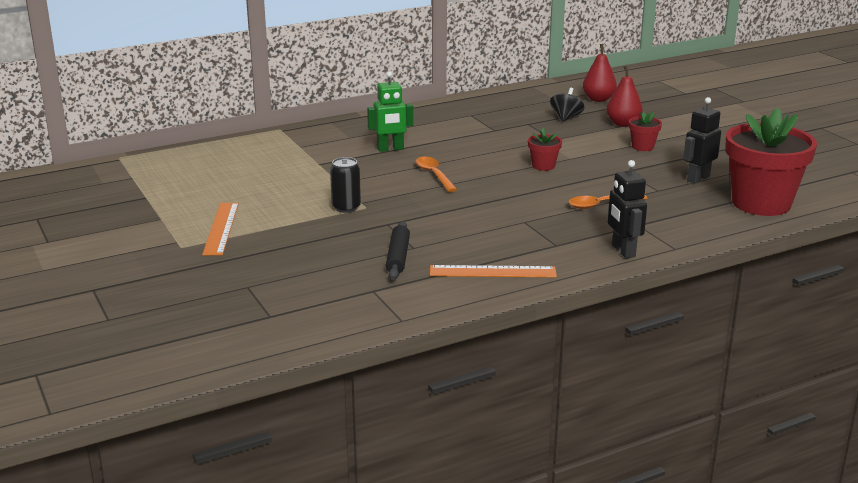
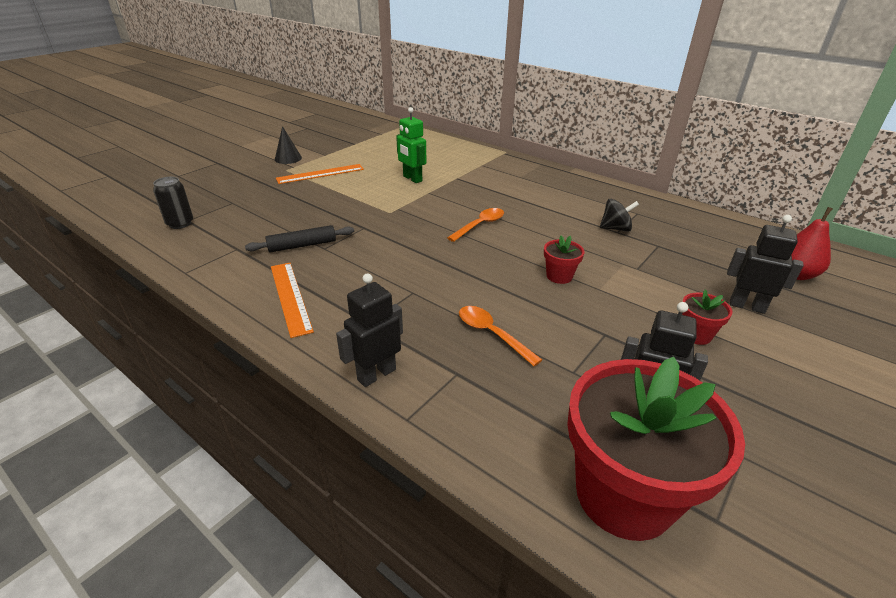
camera: 65 degrees right, 10 degrees up
black can [330,157,361,213] -> black can moved to [153,177,193,229]
green robot [367,72,413,152] -> green robot moved to [396,107,426,183]
black spinning top [550,88,585,122] -> black spinning top moved to [600,199,639,232]
red pear [606,66,643,127] -> black robot [727,215,804,314]
none -> black cone [275,126,302,164]

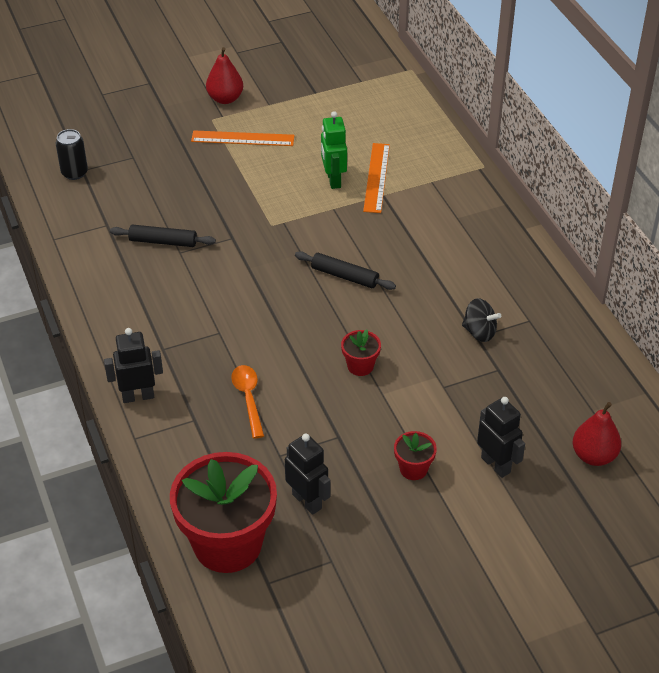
camera: 30 degrees right, 10 degrees up
orange ruler [271,263,314,338] -> orange ruler moved to [363,143,390,213]
black cone [275,126,302,164] -> red pear [206,47,243,104]
orange spoon [447,208,504,242] -> black rolling pin [295,251,396,290]

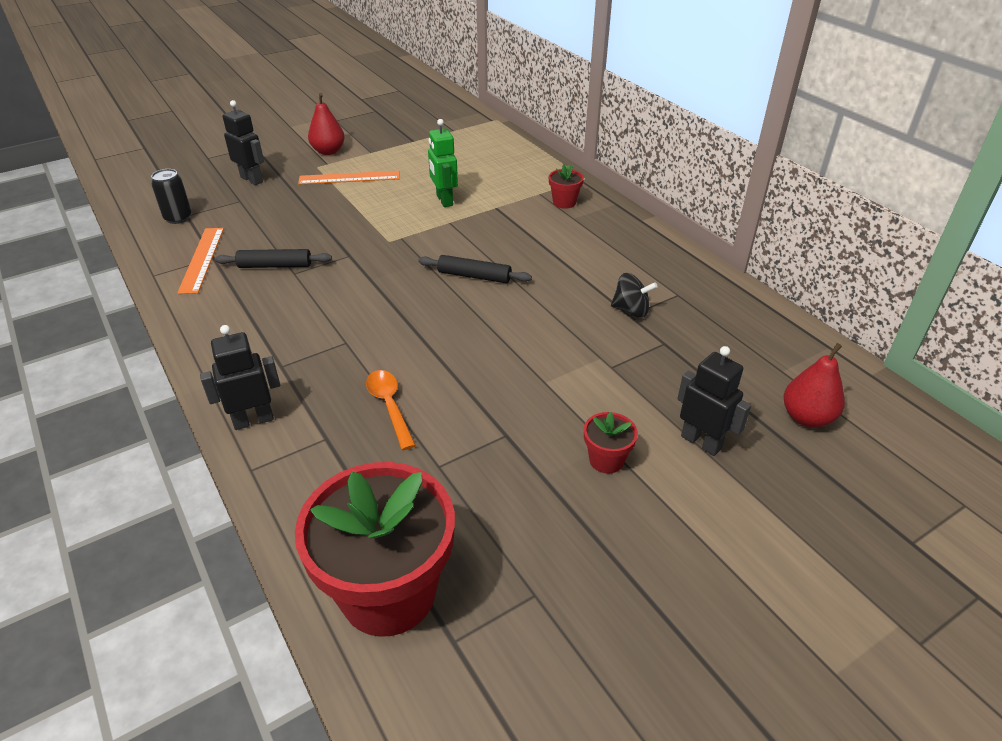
camera: 10 degrees left, 5 degrees down
black robot [285,434,331,515] -> black robot moved to [223,100,264,185]
red flower pot [341,330,381,376] -> red flower pot moved to [549,164,584,209]
orange ruler [363,143,390,213] -> orange ruler moved to [177,228,224,294]

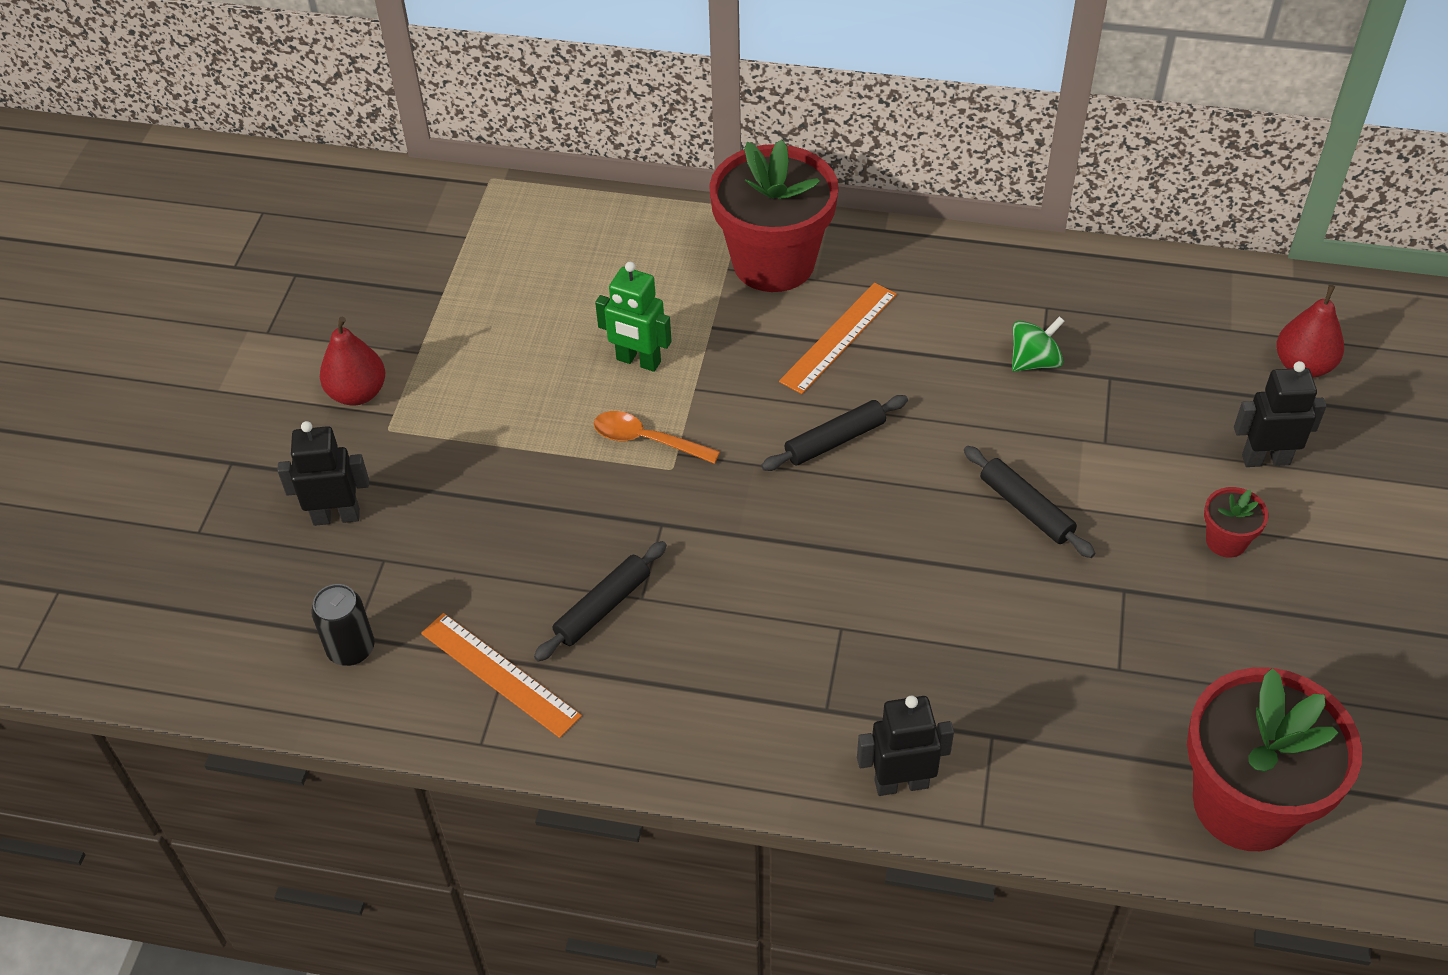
camera: 45 degrees left, 10 degrees up
black robot [200,325,280,430] -> black robot turned 60 degrees clockwise [857,696,954,796]
orange ruler [298,171,400,185] -> orange ruler moved to [779,283,897,394]
orange spoon [366,370,416,450] -> orange spoon moved to [594,411,720,464]
red flower pot [549,164,584,209] -> red flower pot [709,139,839,292], size x2.34
black spinning top [611,273,658,318] -> green spinning top [1012,316,1065,371]
none -> black rolling pin [964,446,1095,558]

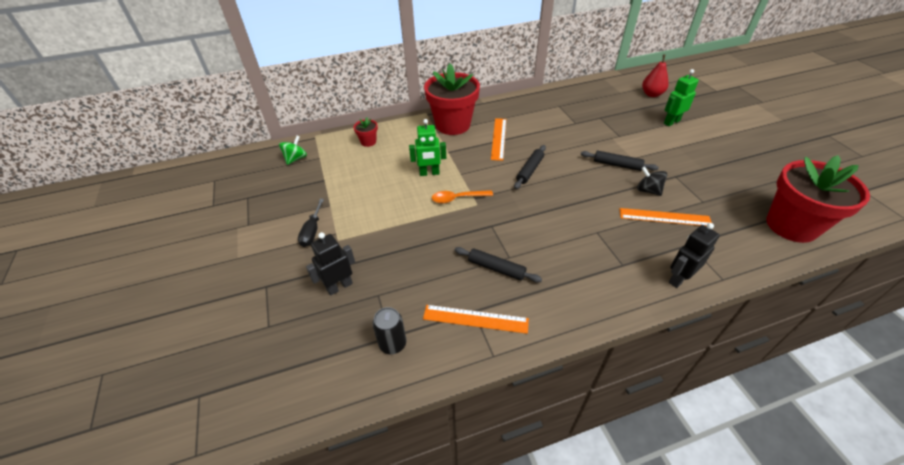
camera: 30 degrees left, 5 degrees down
red pear [320,317,385,405] -> black screwdriver [298,199,324,247]
black rolling pin [534,541,667,662] -> black rolling pin turned 75 degrees counterclockwise [454,247,542,283]
green spinning top [1012,316,1065,371] -> green spinning top moved to [279,136,307,165]
red flower pot [1204,487,1269,558] -> red flower pot moved to [353,117,378,147]
black robot [1234,361,1326,467] -> green robot [664,69,699,126]
none -> orange ruler [619,208,712,226]
none -> black spinning top [637,166,667,196]

